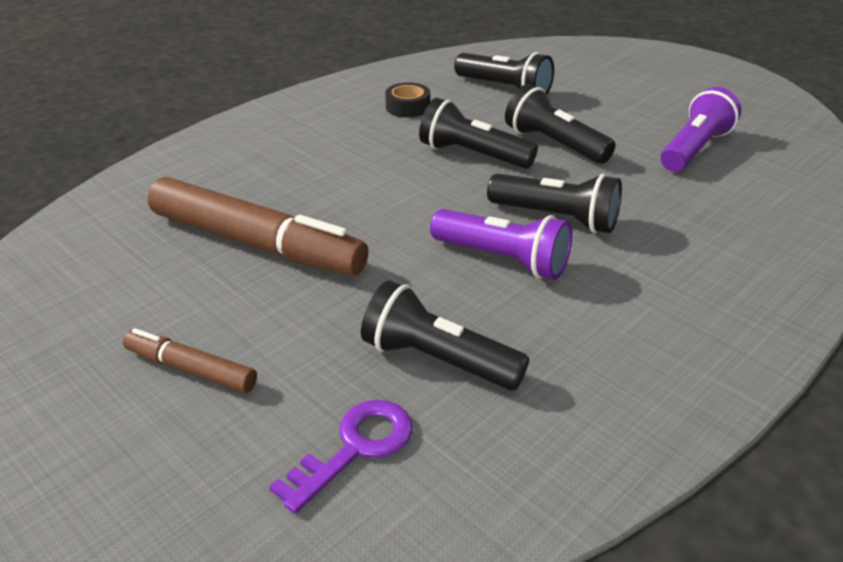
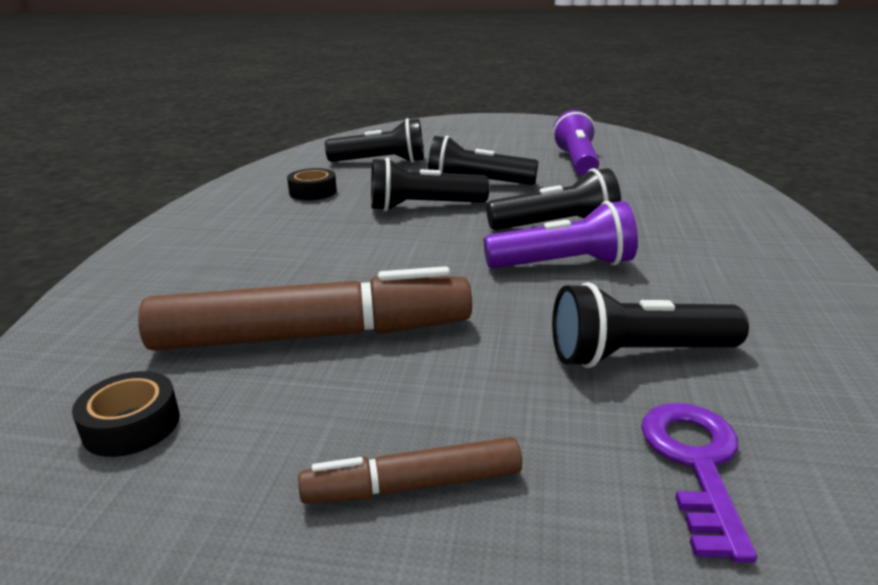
camera: 35 degrees left, 10 degrees down
none -> black tape [72,371,180,457]

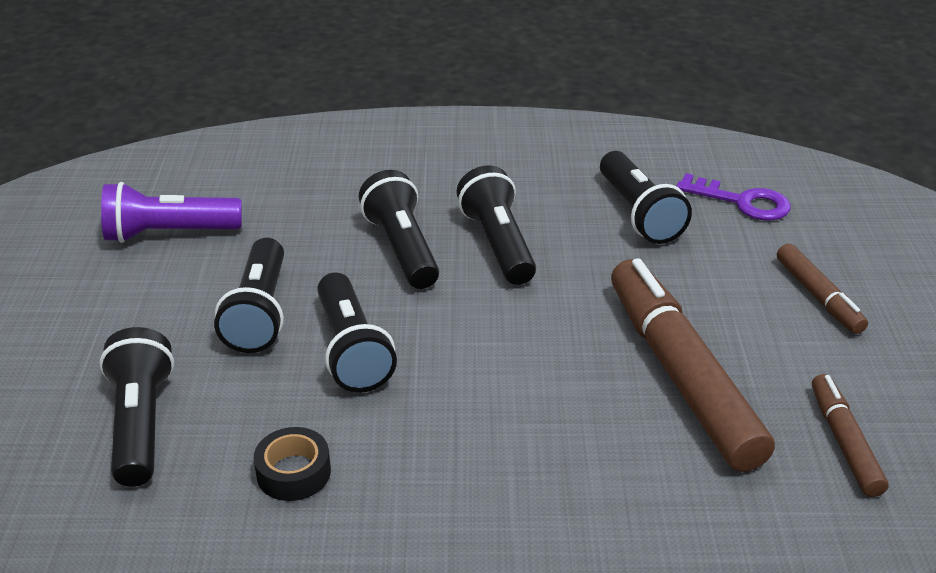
camera: 100 degrees left, 10 degrees up
black tape [72,371,180,457] -> brown marker [812,374,889,497]
purple flashlight [484,201,638,269] -> black flashlight [456,165,536,285]
purple key [641,403,757,563] -> purple key turned 150 degrees counterclockwise [676,173,791,221]

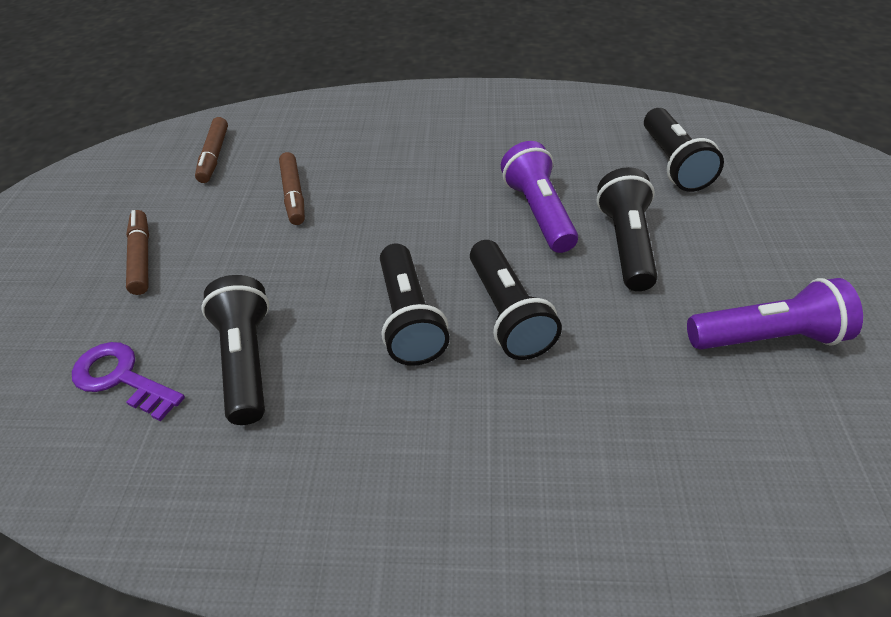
camera: 175 degrees left, 10 degrees up
black tape [254,427,331,501] -> none
black flashlight [317,272,397,393] -> purple flashlight [501,141,578,253]
brown marker [611,258,775,472] -> brown marker [279,152,305,225], size x0.50

